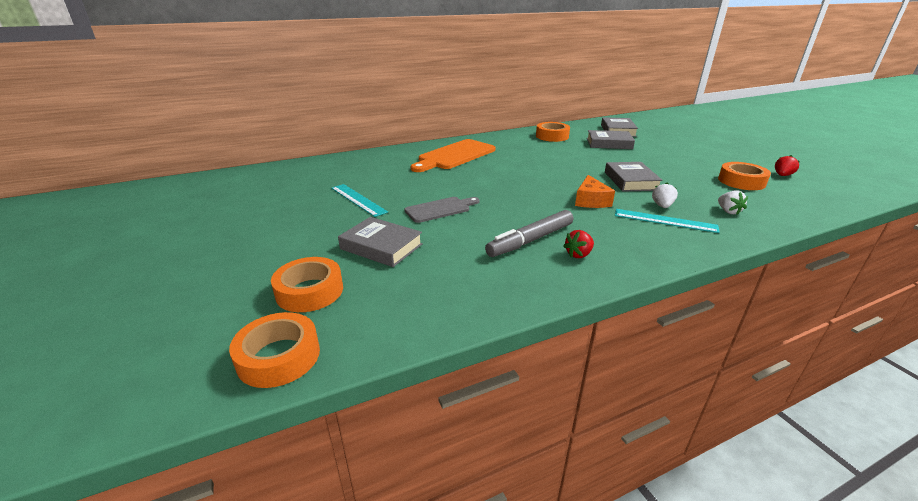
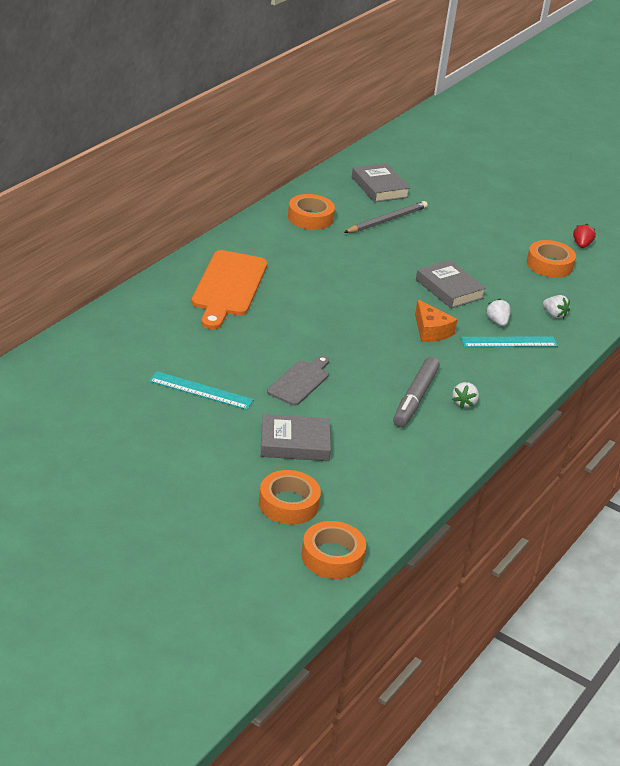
camera: 35 degrees left, 5 degrees up
red strawberry [563,230,594,258] -> white strawberry [452,382,479,409]
grey book [587,130,635,149] -> grey pencil [344,201,428,233]

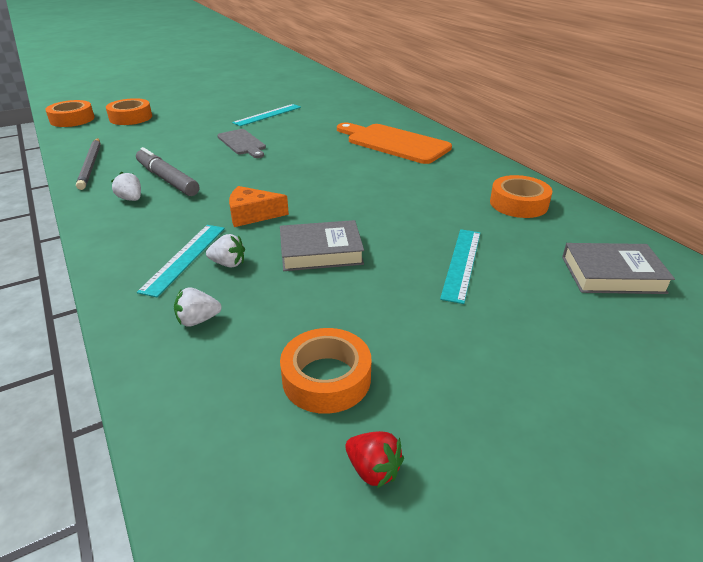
camera: 120 degrees right, 0 degrees up
grey book [261,414,331,461] -> none
grey pencil [344,201,428,233] -> grey pencil moved to [76,138,101,190]
none -> turquoise ruler [440,229,480,304]

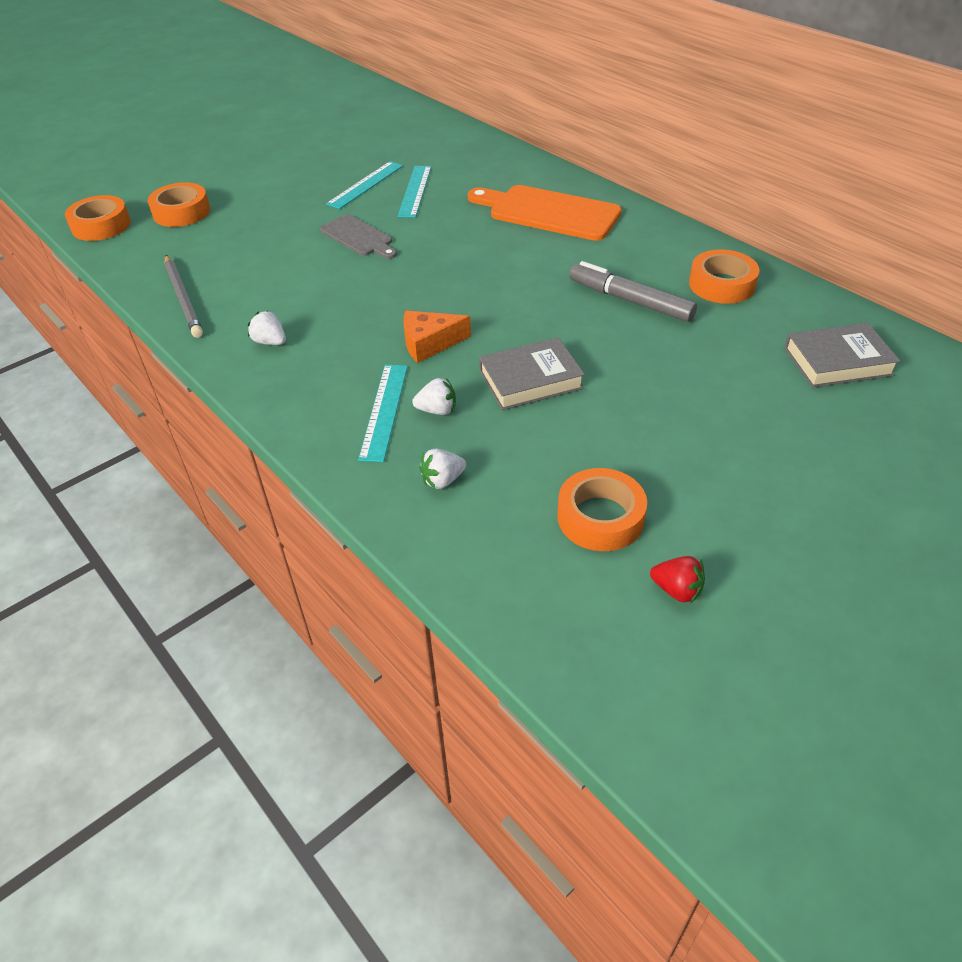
camera: 10 degrees left, 10 degrees up
grey marker [136,147,199,196] -> grey marker moved to [569,261,697,322]
turquoise ruler [440,229,480,304] -> turquoise ruler moved to [397,166,431,218]

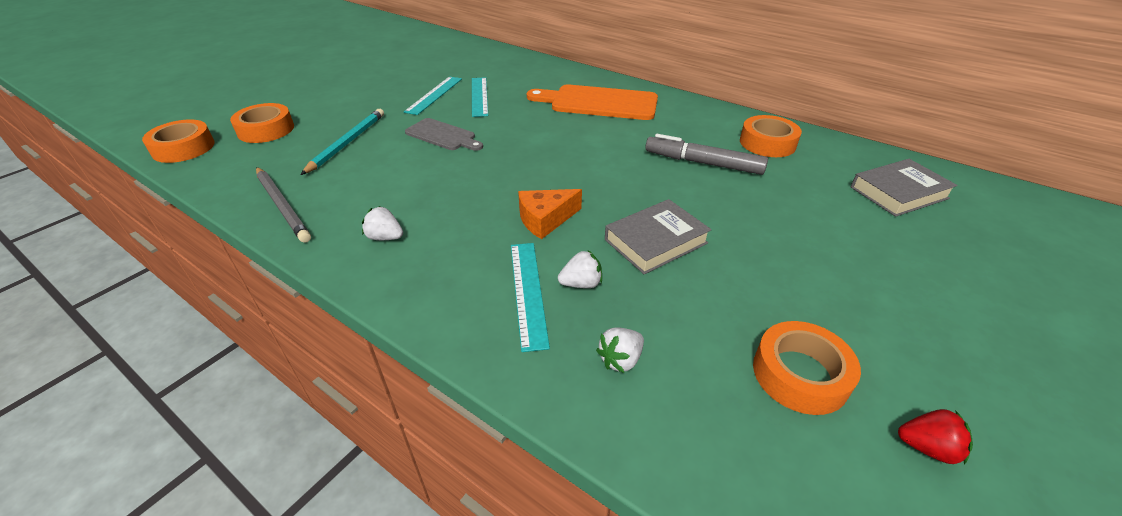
camera: 15 degrees left, 5 degrees down
none -> turquoise pencil [300,109,384,175]

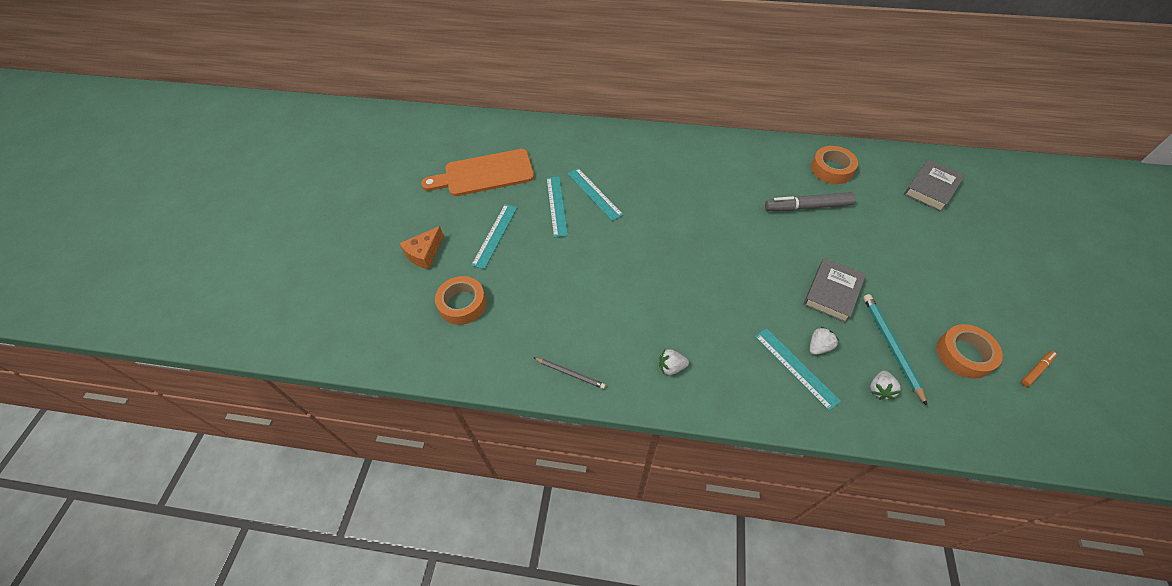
camera: 25 degrees left, 15 degrees up
orange tape [142,119,215,163] -> none
grey pencil [256,167,311,243] -> grey pencil [534,358,606,389], size x0.63
turquoise pencil [300,109,384,175] -> turquoise pencil moved to [863,294,927,406]
grey cutting board [405,118,483,151] -> none
orange cheese [518,189,582,239] -> orange cheese moved to [399,226,444,269]
orange cutting board [527,85,658,120] -> orange cutting board moved to [421,149,534,196]
red strawberry [898,409,973,465] -> orange marker [1021,351,1057,387]
none -> turquoise ruler [471,204,518,269]

